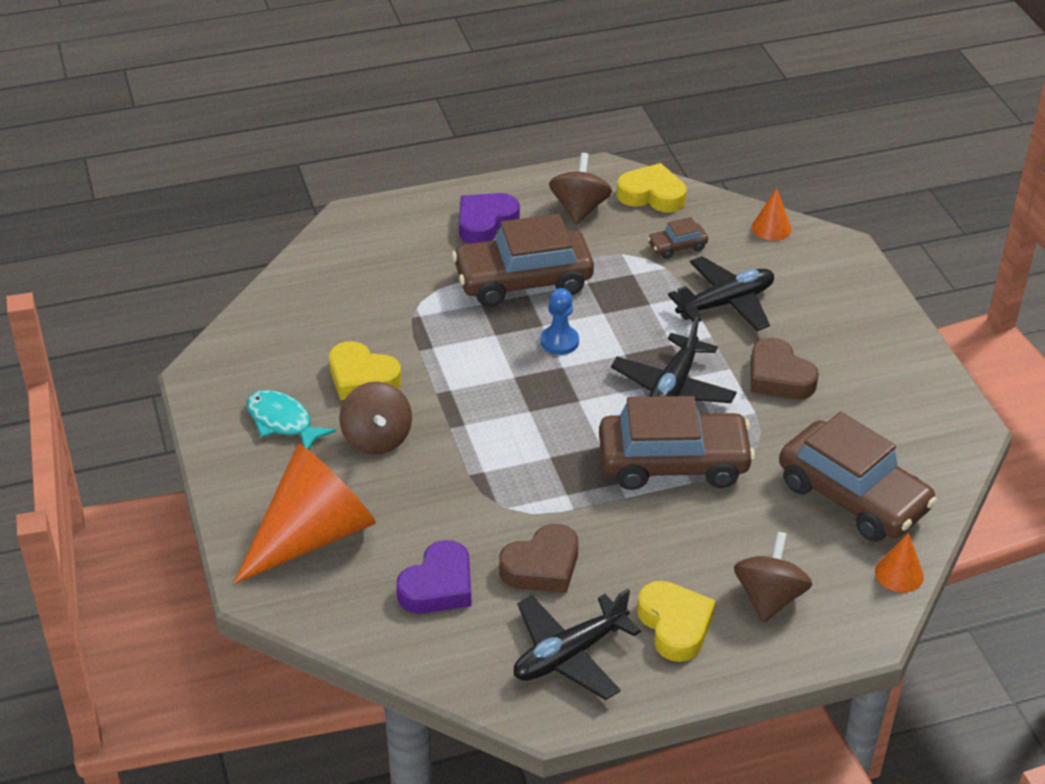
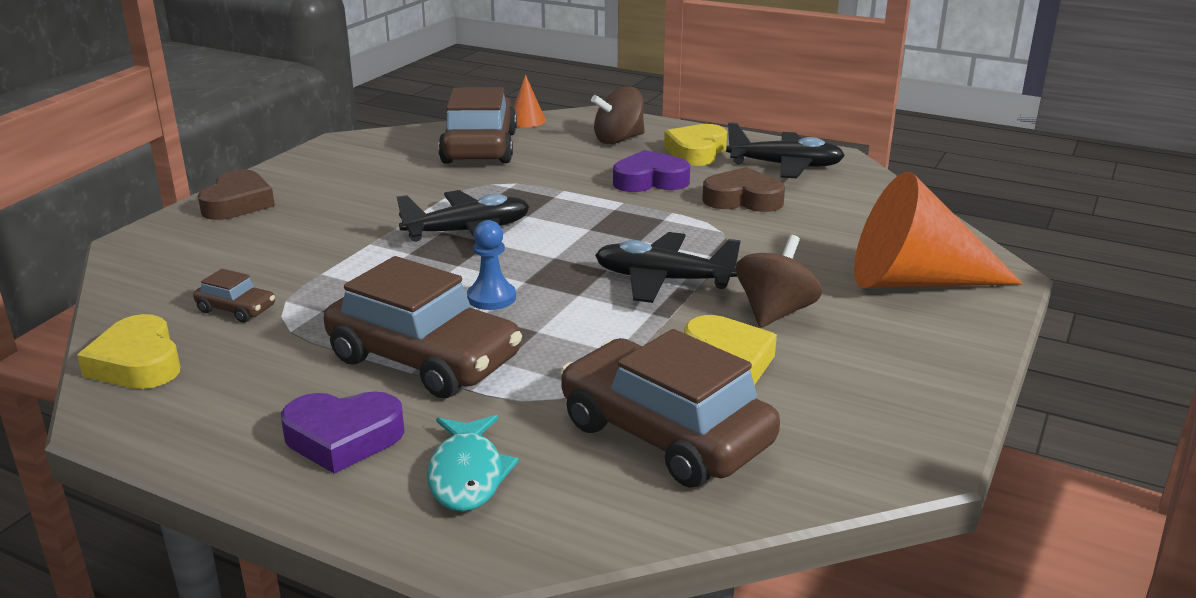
camera: 135 degrees left, 15 degrees down
turquoise fish [247,390,336,450] -> turquoise fish moved to [427,415,519,512]
purple heart [396,540,472,614] -> purple heart moved to [613,150,690,192]
brown spinning top [549,153,612,225] -> none
brown car [599,396,755,490] -> brown car moved to [561,329,780,488]
black plane [668,256,774,331] -> black plane moved to [595,232,741,303]
brown heart [751,338,819,399] -> brown heart moved to [198,170,275,220]
orange cone [752,188,791,241] -> none

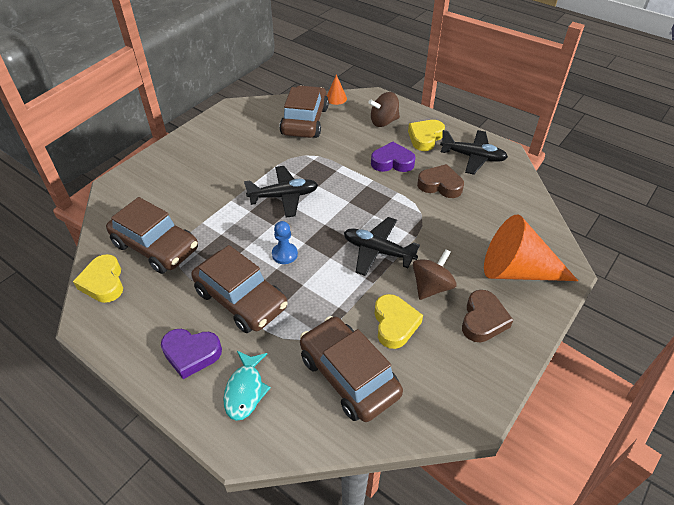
camera: 10 degrees right, 20 degrees up
brown car [193,269,275,323] -> brown car [106,197,198,274], size x2.28
brown heart [198,170,275,220] -> brown heart moved to [462,290,513,342]

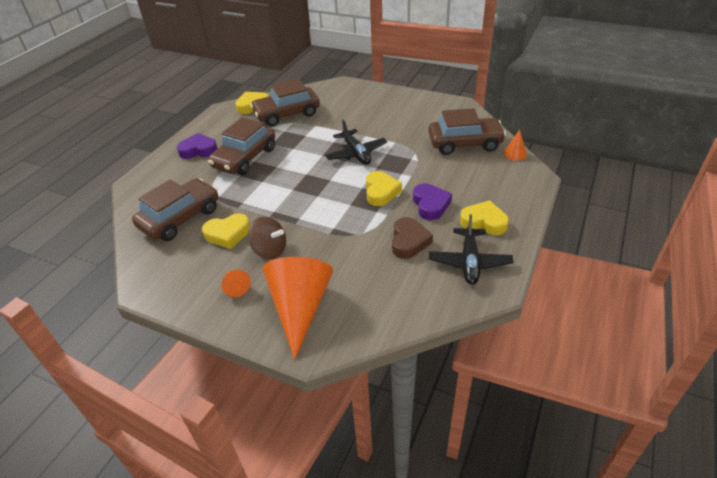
camera: 80 degrees right, 5 degrees down
brown car [106,197,198,274] -> brown car turned 45 degrees clockwise [250,79,320,126]
purple heart [161,329,222,379] -> purple heart turned 90 degrees clockwise [177,133,218,159]
turquoise fish [223,351,271,421] -> none
blue pawn [272,221,298,264] -> none
black plane [344,217,420,276] -> none
brown spinning top [368,92,400,127] -> none
brown heart [462,290,513,342] -> orange cone [221,270,251,297]
none -> yellow heart [366,171,402,206]

